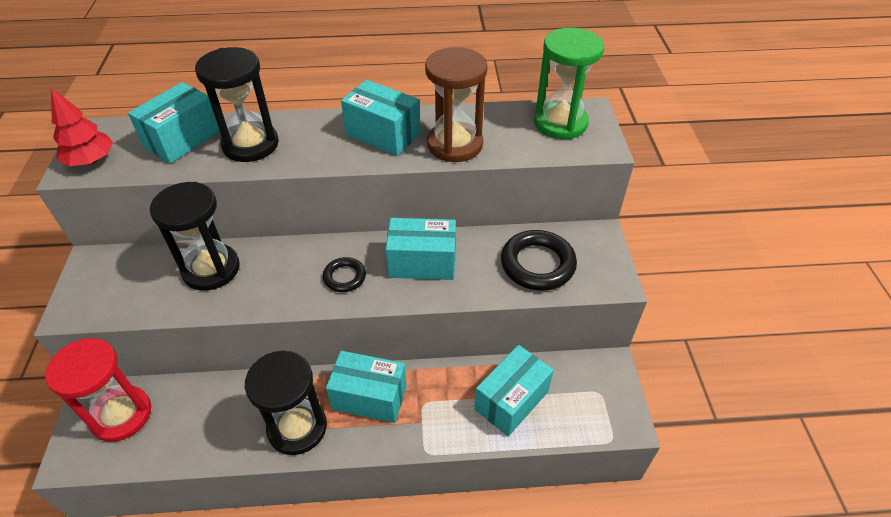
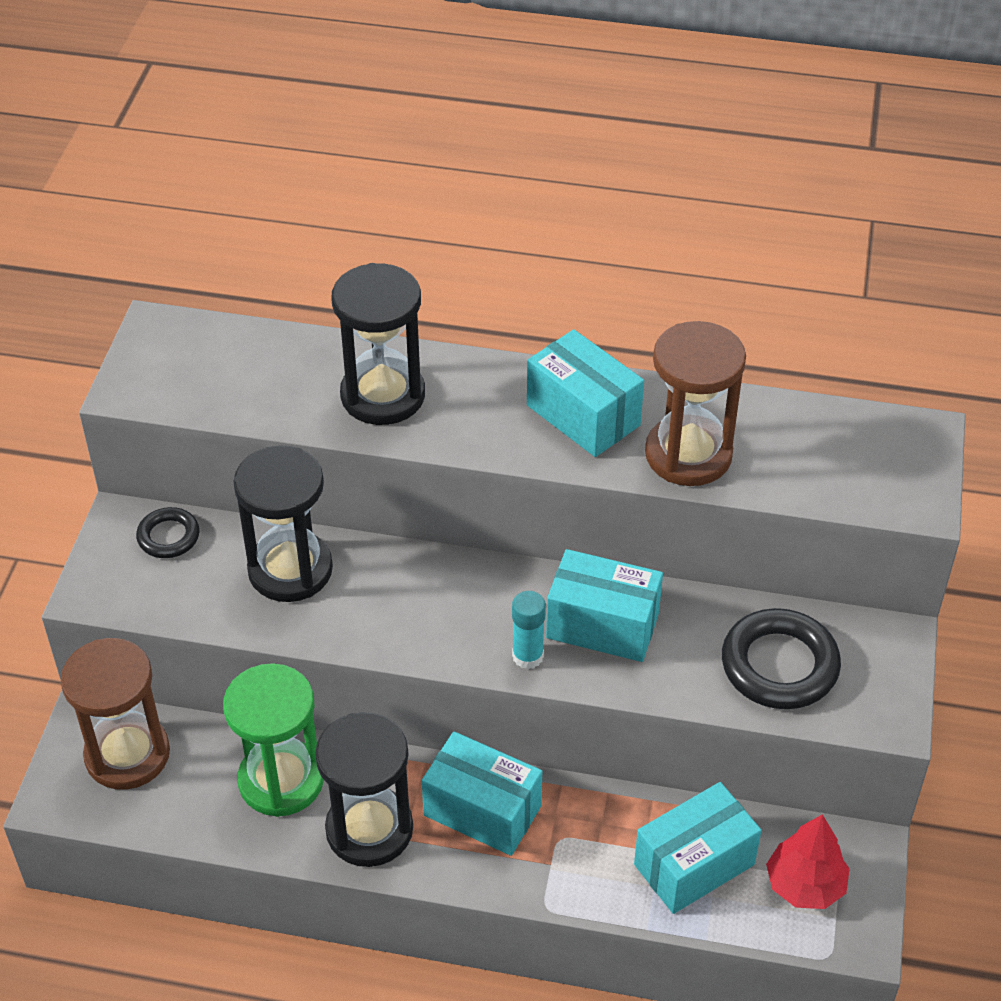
camera: 15 degrees right, 0 degrees up
red hourglass [45,338,151,442] -> brown hourglass [61,638,170,790]
red tree [51,88,113,166] -> red tree moved to [766,814,850,909]
turquoise box [128,82,220,163] -> none
black ring [323,257,366,292] -> black ring moved to [136,507,200,558]
green hourglass [534,28,604,139] -> green hourglass moved to [223,663,324,817]
none -> turquoise glue stick [512,591,546,669]

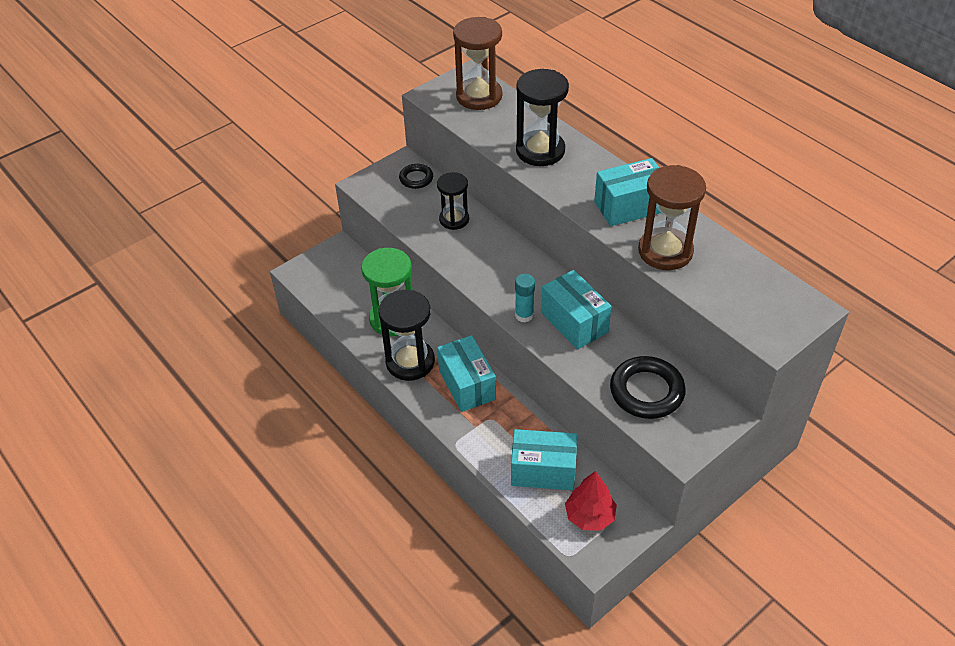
camera: 40 degrees right, 0 degrees up
brown hourglass [61,638,170,790] -> brown hourglass moved to [453,17,502,110]
black hourglass [233,445,333,602] -> black hourglass [437,172,469,230], size x0.63
turquoise box [527,329,644,457] -> turquoise box turned 75 degrees clockwise [594,158,661,226]

